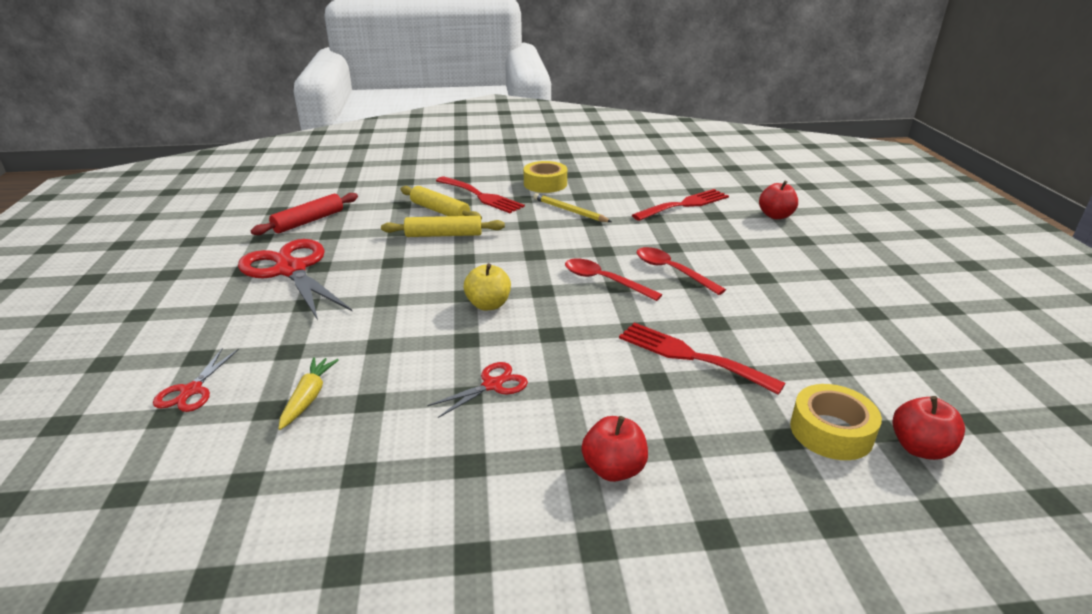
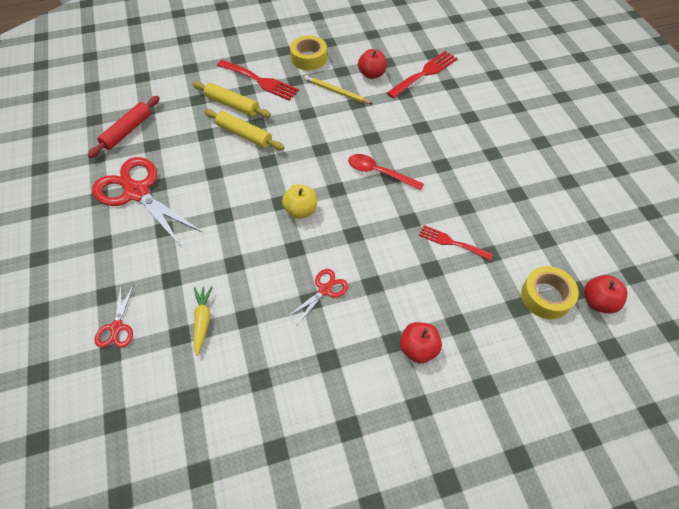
camera: 10 degrees left, 25 degrees up
yellow rolling pin [381,216,505,237] -> yellow rolling pin turned 45 degrees clockwise [204,109,285,150]
red fork [619,323,786,395] -> red fork [419,225,493,260], size x0.65
red spoon [636,247,726,295] -> none
red apple [759,181,798,219] -> red apple moved to [358,49,387,79]

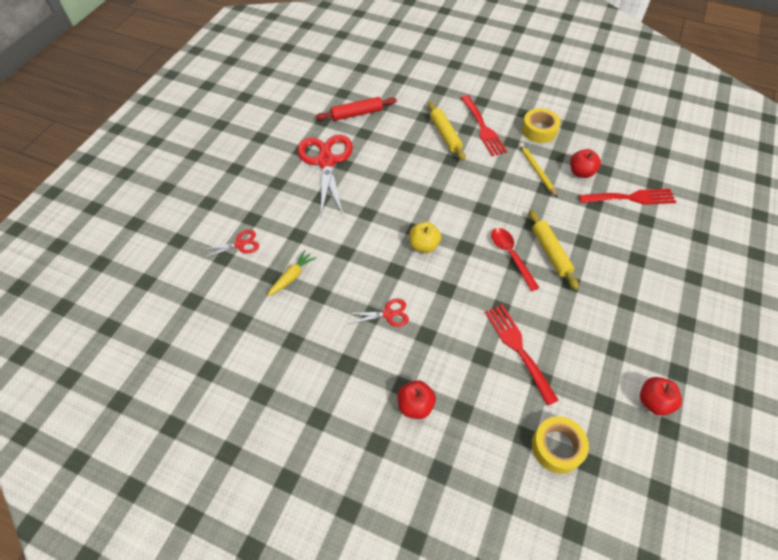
camera: 40 degrees right, 0 degrees up
red scissors [95,284,134,348] -> red scissors turned 150 degrees counterclockwise [201,230,259,259]
yellow rolling pin [204,109,285,150] -> yellow rolling pin moved to [529,210,579,290]
red fork [419,225,493,260] -> red fork [485,304,559,406], size x1.54
red apple [584,275,628,314] -> red apple moved to [640,377,682,416]

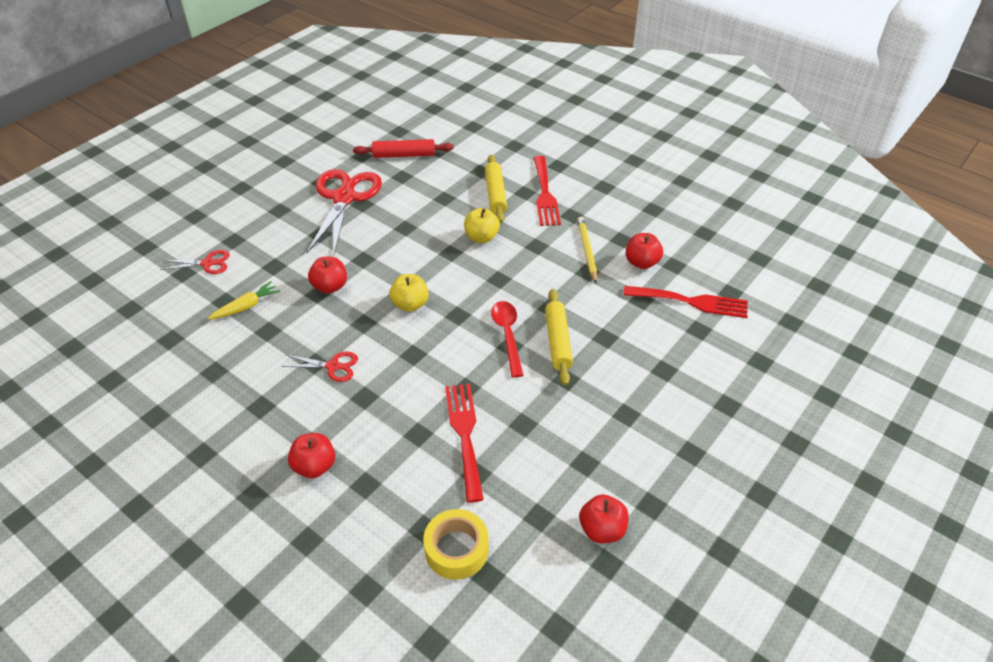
camera: 15 degrees right, 10 degrees down
yellow tape [522,108,561,143] -> none
none -> red apple [308,257,347,294]
none -> yellow apple [464,208,500,243]

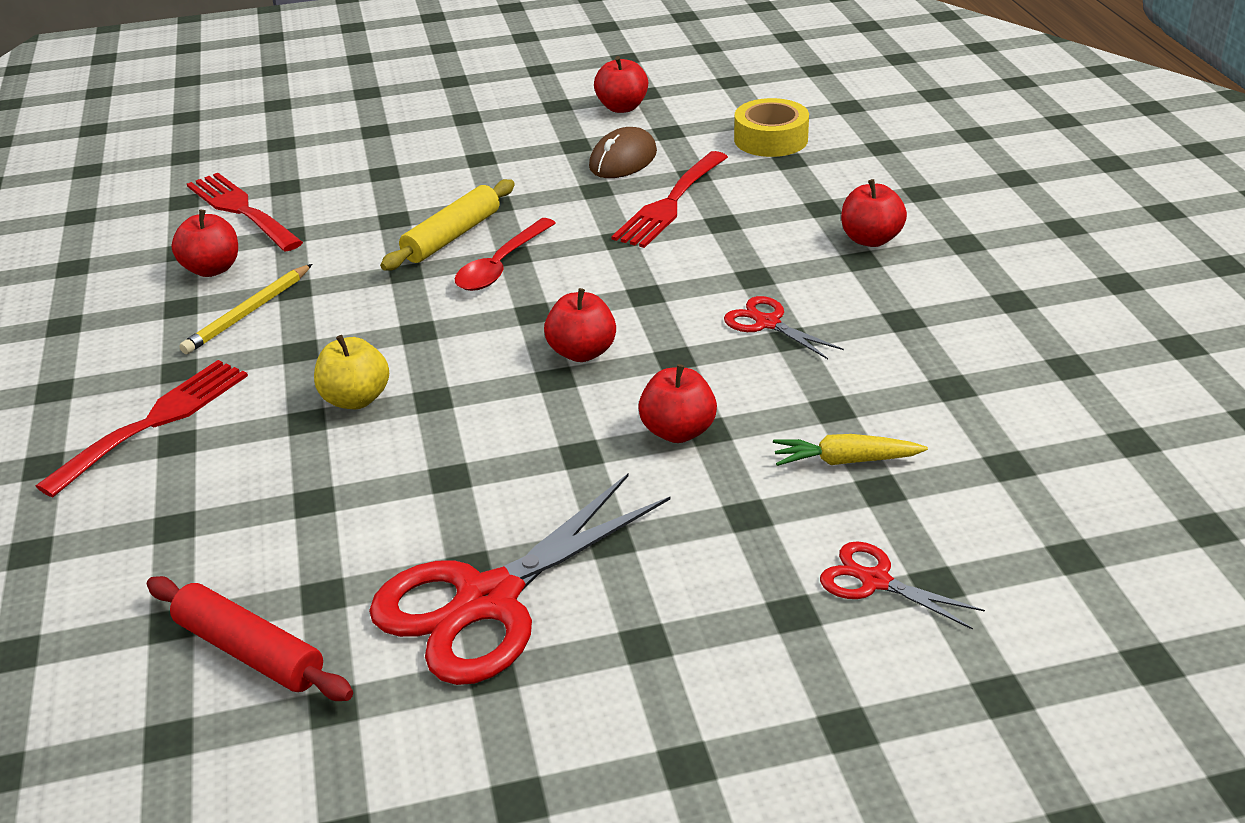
camera: 140 degrees left, 10 degrees down
yellow apple [389,274,429,312] -> red apple [544,288,616,362]
yellow rolling pin [485,155,507,223] -> none
none -> brown mouse [589,127,657,178]

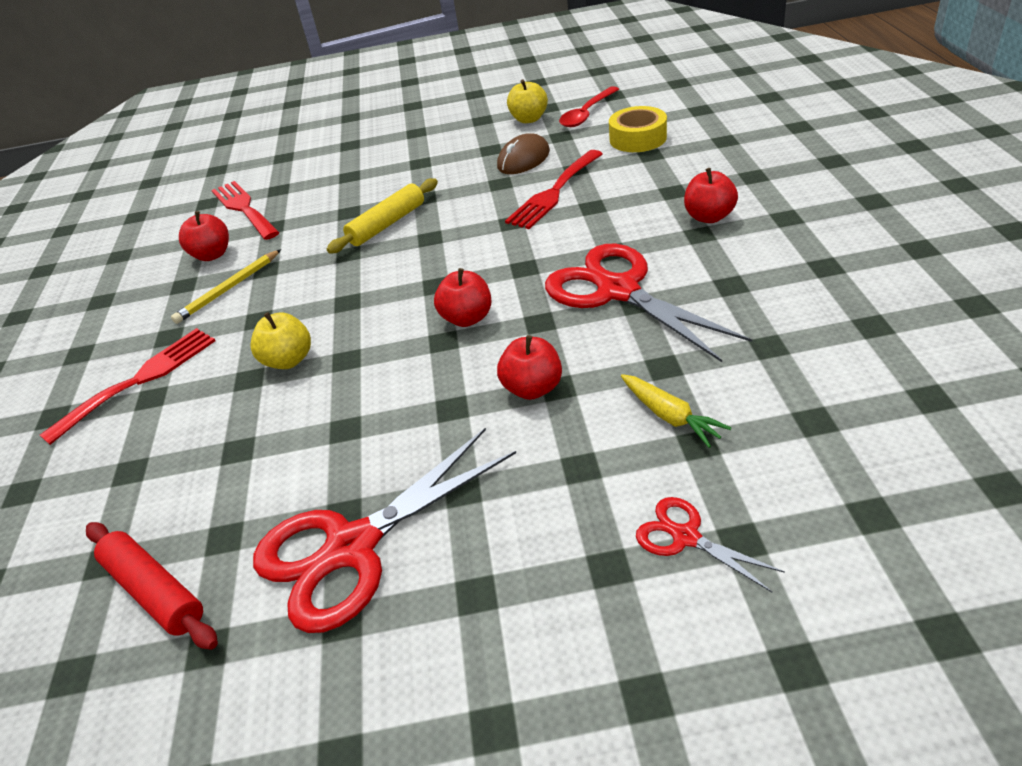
camera: 10 degrees right, 5 degrees up
red spoon [455,218,556,291] -> red spoon moved to [559,86,619,127]
red apple [594,56,648,113] -> yellow apple [507,79,548,123]
red scissors [724,296,844,359] -> red scissors [545,244,752,362], size x2.10
yellow carrot [773,434,928,466] -> yellow carrot turned 135 degrees counterclockwise [621,374,731,448]

